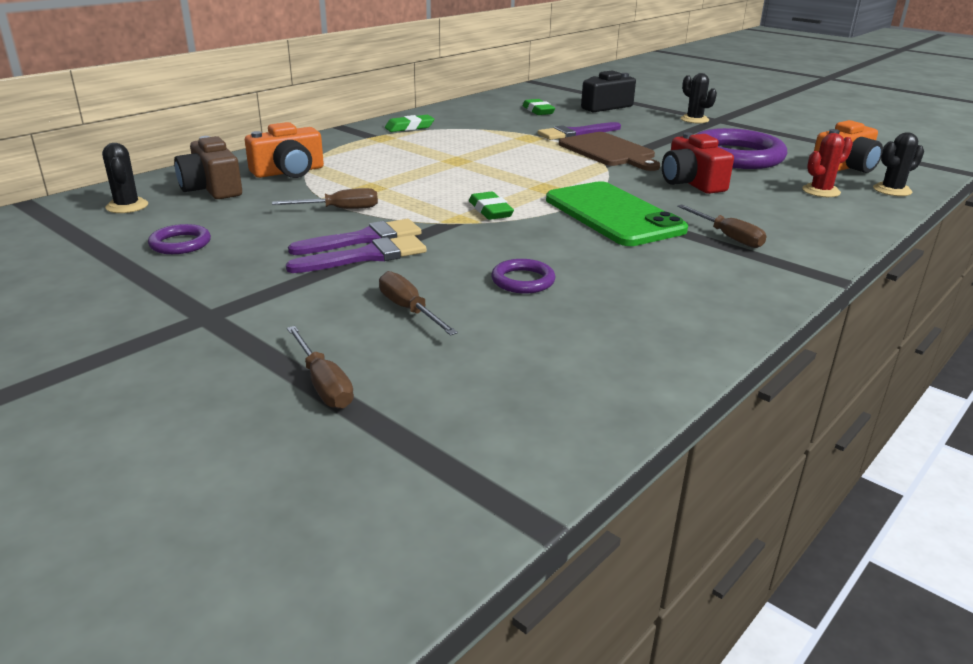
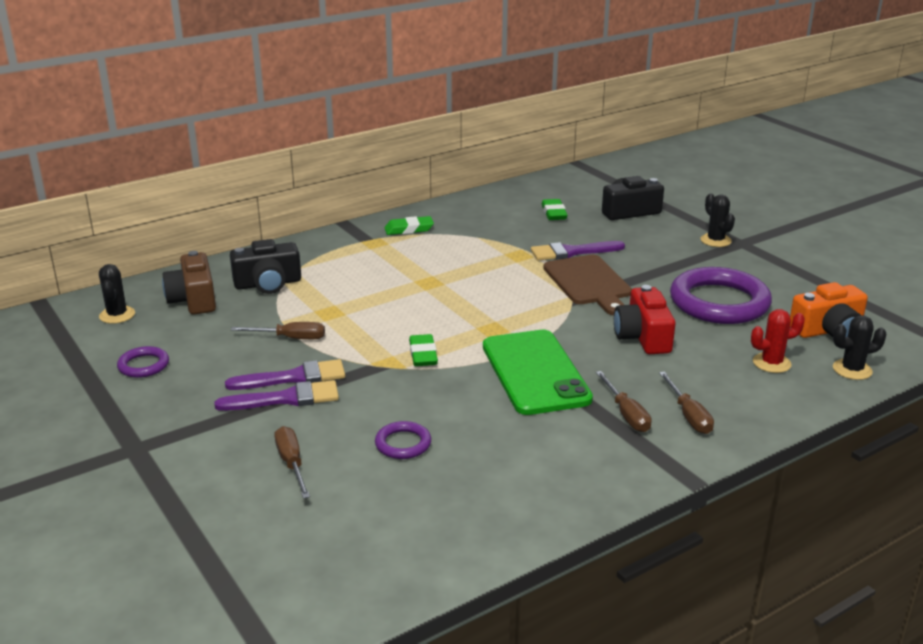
camera: 15 degrees right, 0 degrees up
orange camera [245,122,324,178] -> black camera [230,239,301,294]
brown screwdriver [287,326,354,409] -> brown screwdriver moved to [659,371,714,434]

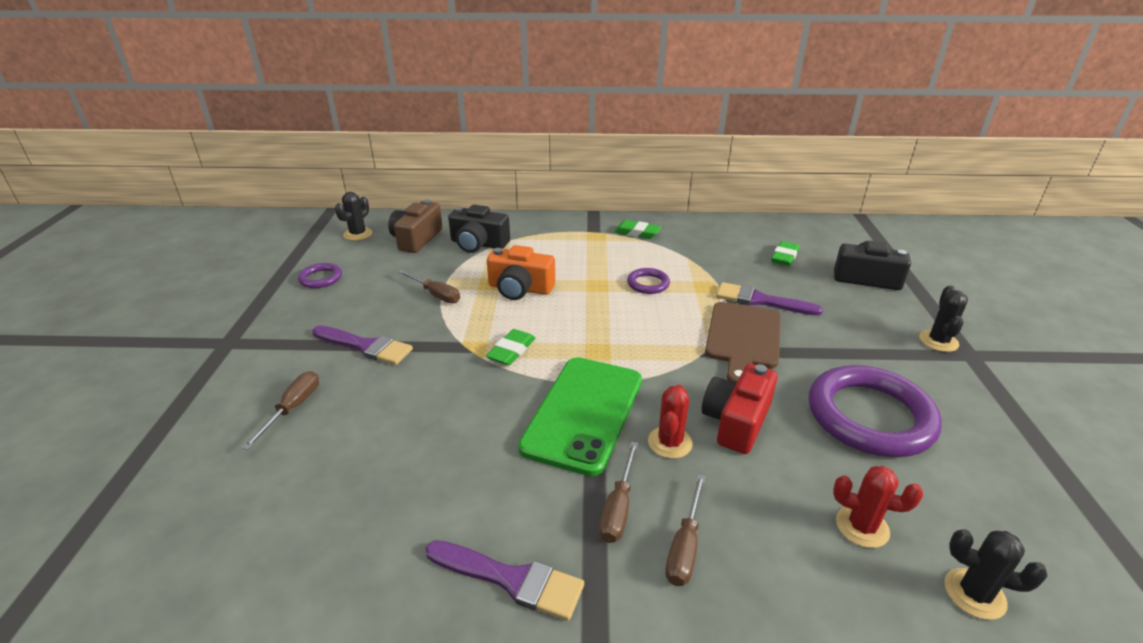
camera: 35 degrees right, 5 degrees up
purple brush [225,359,345,390] -> purple brush moved to [425,540,584,621]
purple ring [375,421,431,459] -> purple ring moved to [627,268,670,294]
orange camera [790,282,868,338] -> orange camera moved to [487,245,555,300]
none -> red cactus [648,385,693,459]

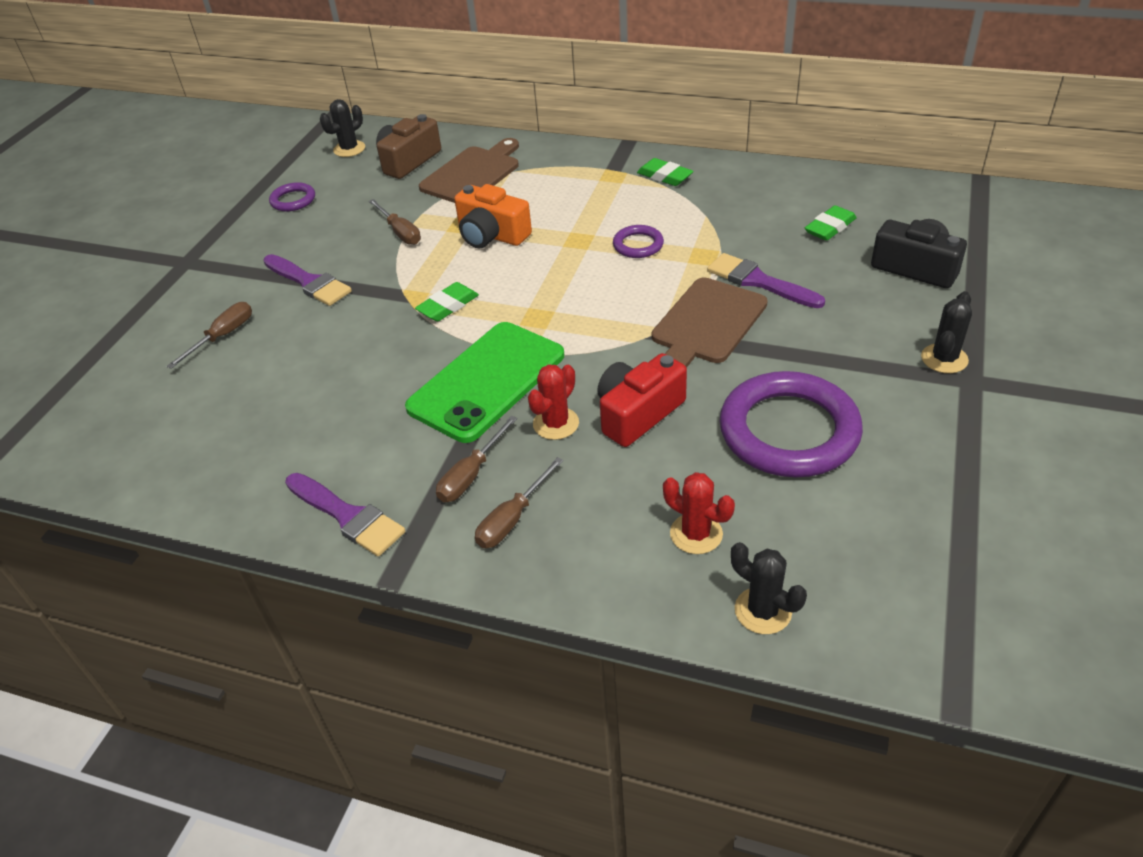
camera: 20 degrees right, 10 degrees up
black camera [448,204,510,253] -> brown cutting board [419,138,519,203]

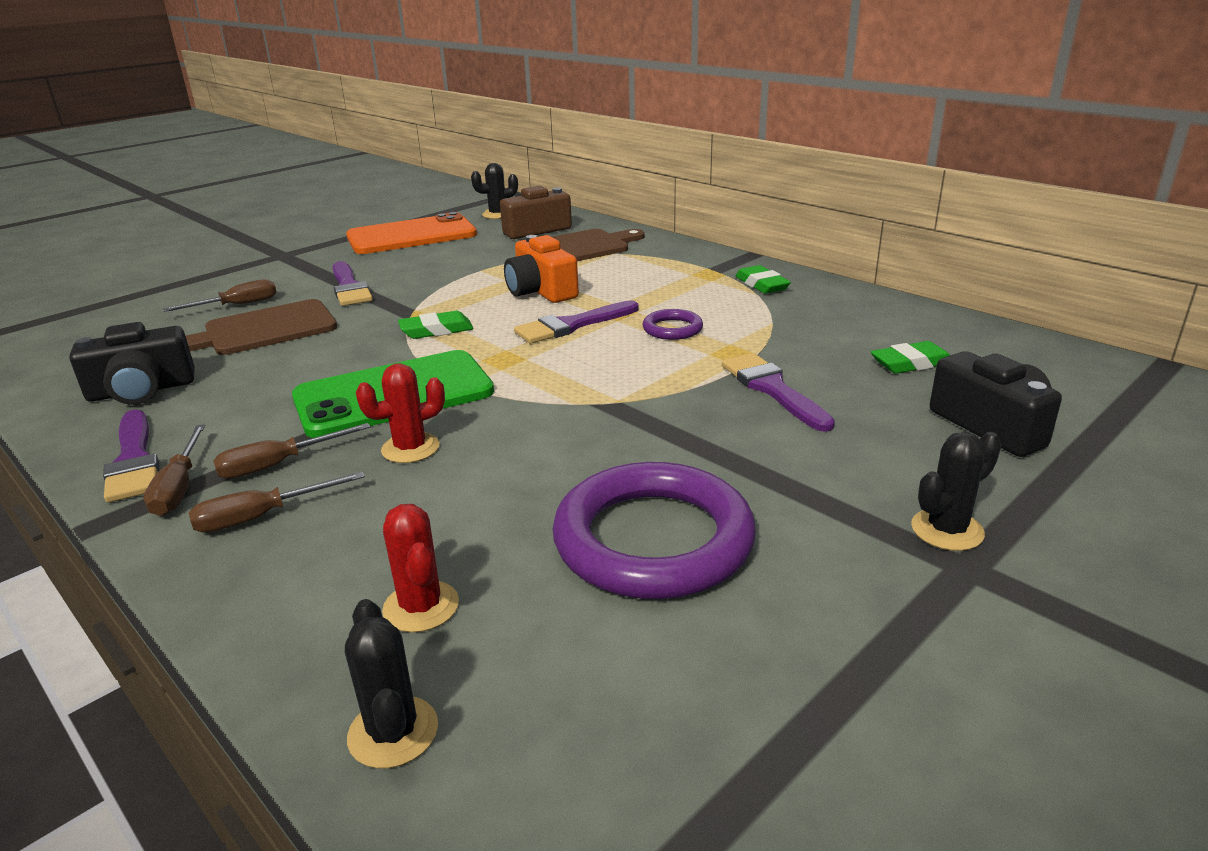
camera: 25 degrees right, 15 degrees down
purple ring [269,182,315,211] -> orange phone [346,212,477,254]
brown screwdriver [369,199,421,245] -> brown screwdriver moved to [143,424,206,516]
red camera [597,353,687,447] -> none
brown cutting board [652,277,768,368] -> brown cutting board moved to [186,299,337,355]
none -> black camera [69,322,195,405]
none -> purple brush [514,300,639,343]

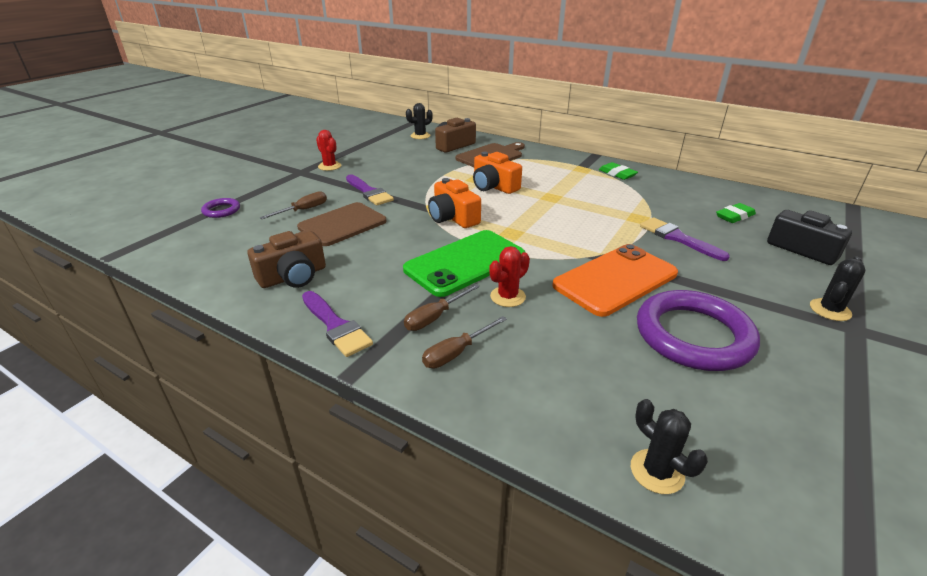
camera: 15 degrees left, 5 degrees up
black camera [69,322,195,405] -> brown camera [248,231,326,288]
brown screwdriver [143,424,206,516] -> none
orange phone [346,212,477,254] -> orange phone moved to [552,244,678,317]
red cactus [382,504,459,633] -> red cactus moved to [316,130,341,171]
green eraser [398,311,474,339] -> orange camera [428,178,481,228]
purple brush [514,300,639,343] -> none
purple ring [643,309,703,340] -> purple ring moved to [201,198,240,218]

